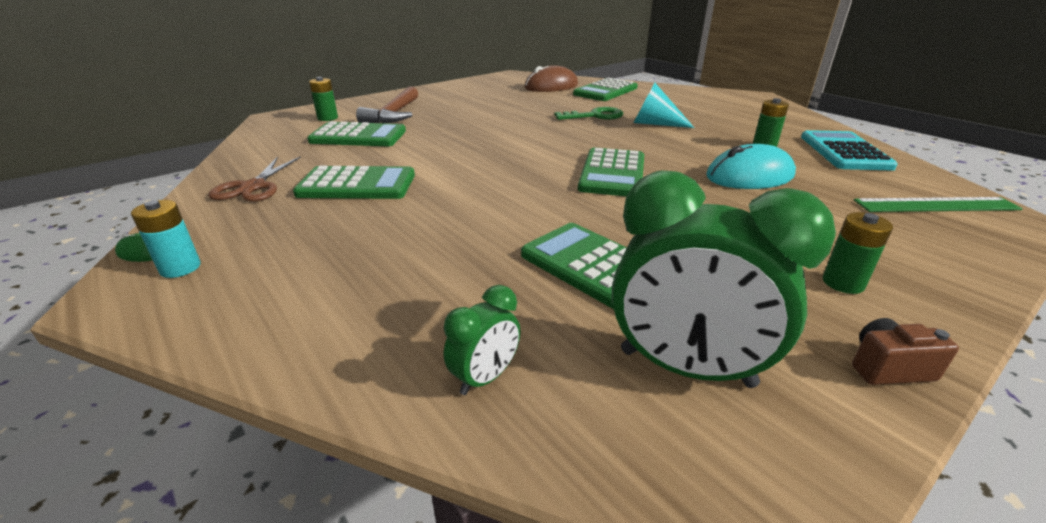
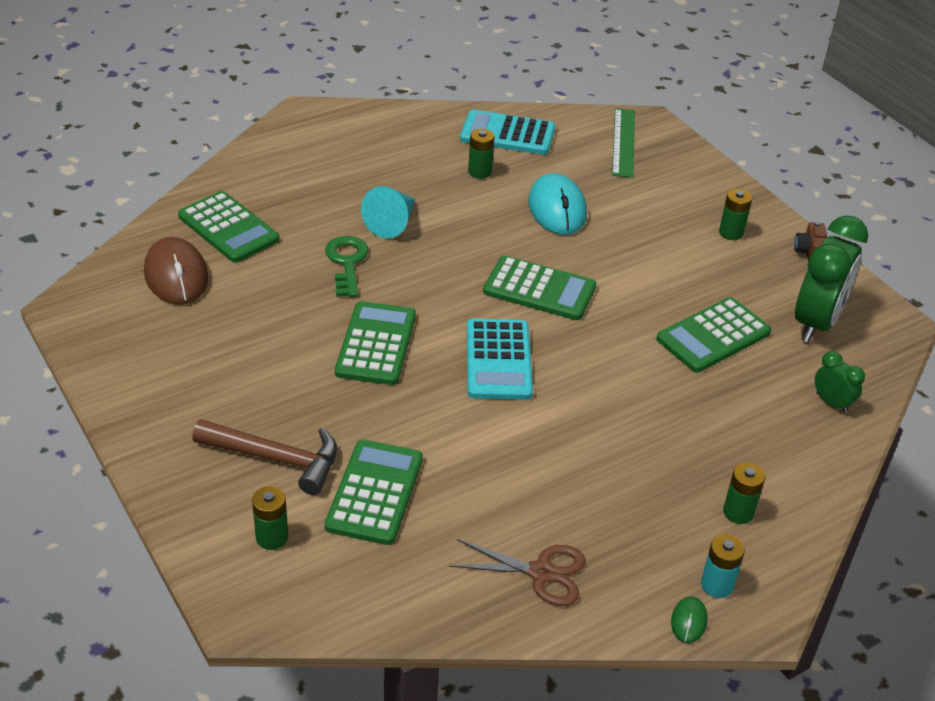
camera: 85 degrees left, 10 degrees up
green calculator [293,166,415,199] -> green calculator moved to [335,301,416,385]
none -> turquoise calculator [467,319,533,400]
none -> green battery [723,463,765,524]

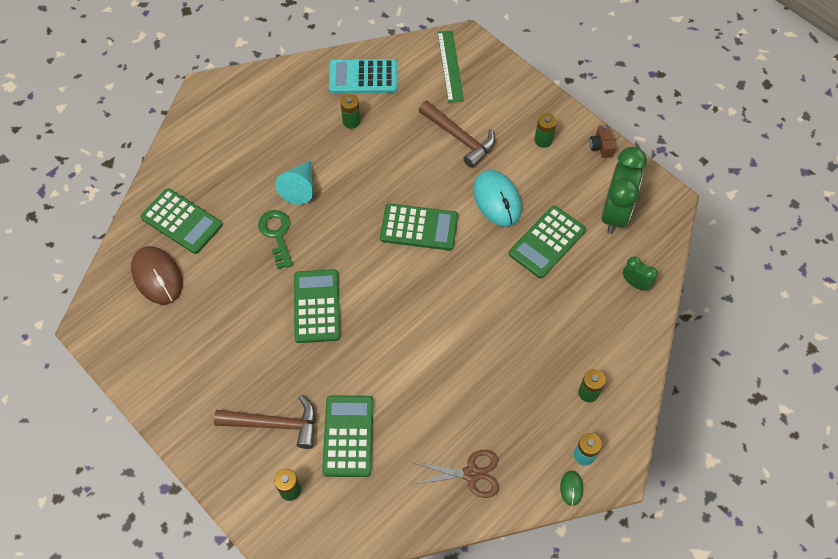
camera: 10 degrees left, 20 degrees up
turquoise calculator [467,319,533,400] -> none
turquoise mouse [528,173,587,235] -> turquoise mouse moved to [473,170,522,227]
none -> brown hammer [418,101,495,168]

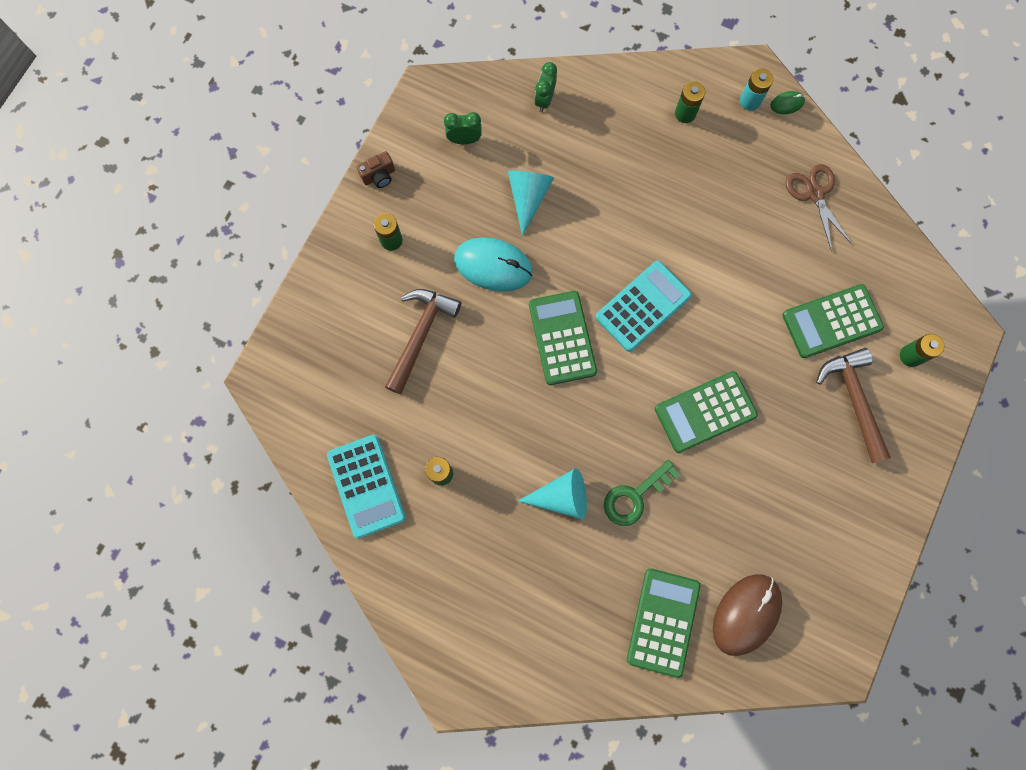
camera: 110 degrees left, 15 degrees up
green ruler [437,31,464,103] -> none
turquoise mouse [473,170,522,227] -> turquoise mouse turned 60 degrees clockwise [454,238,533,292]
green calculator [509,206,586,278] -> turquoise cone [508,171,554,236]
green clock [601,147,647,234] -> green clock [444,112,482,144], size x0.48
none -> turquoise calculator [596,261,692,352]

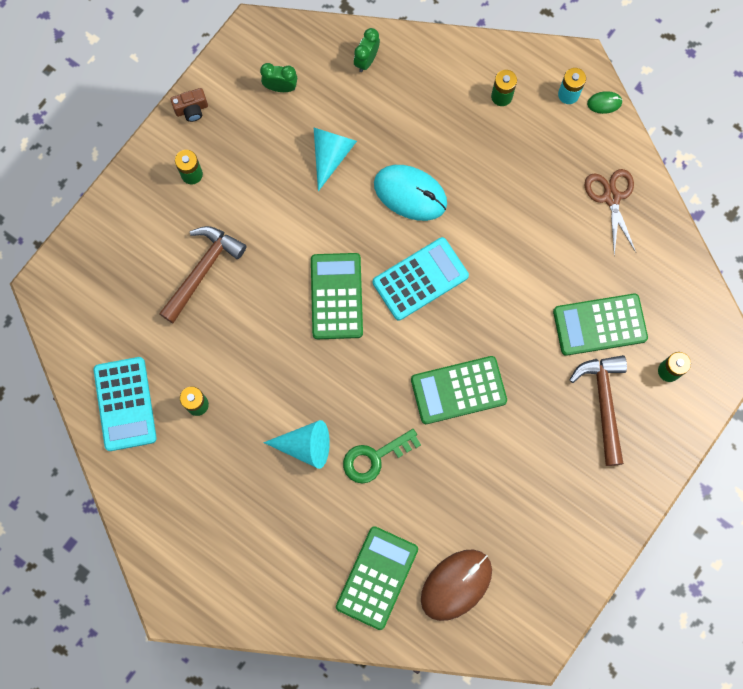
camera: 10 degrees right, 0 degrees up
turquoise mouse [454,238,533,292] -> turquoise mouse moved to [374,165,447,221]

